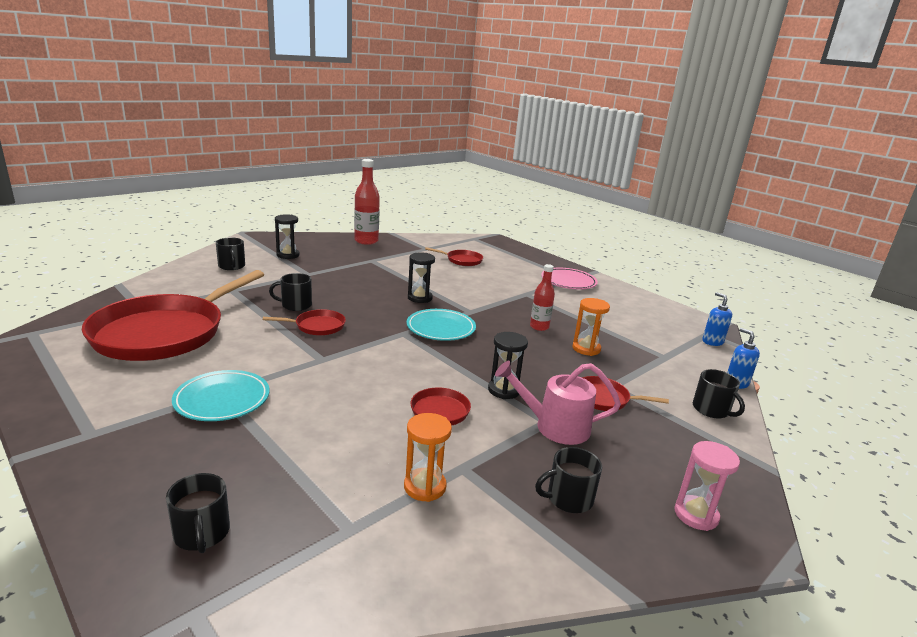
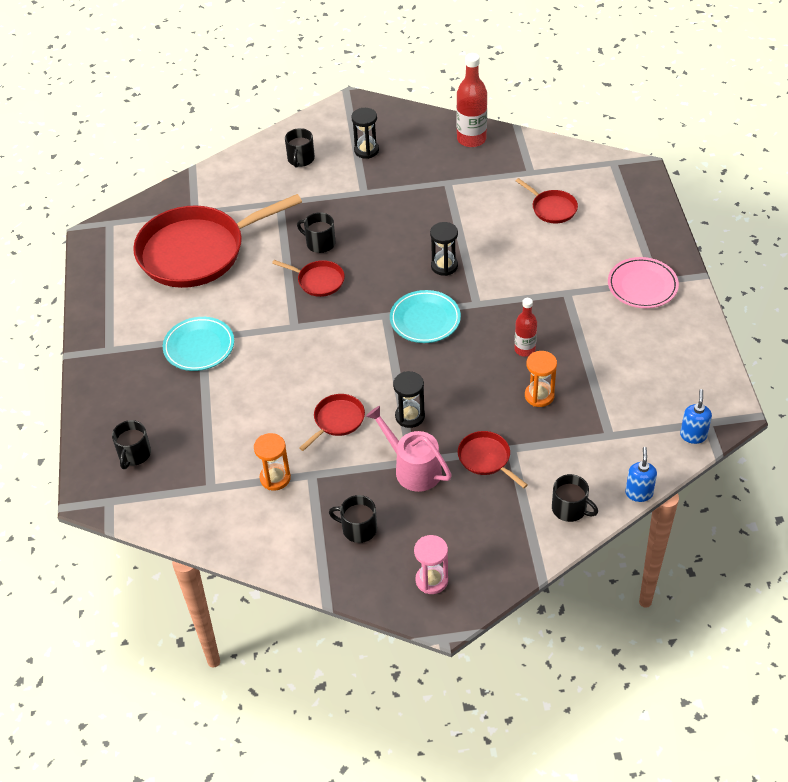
camera: 40 degrees right, 25 degrees up
black mug [693,369,745,419] -> black mug turned 60 degrees counterclockwise [552,474,598,522]

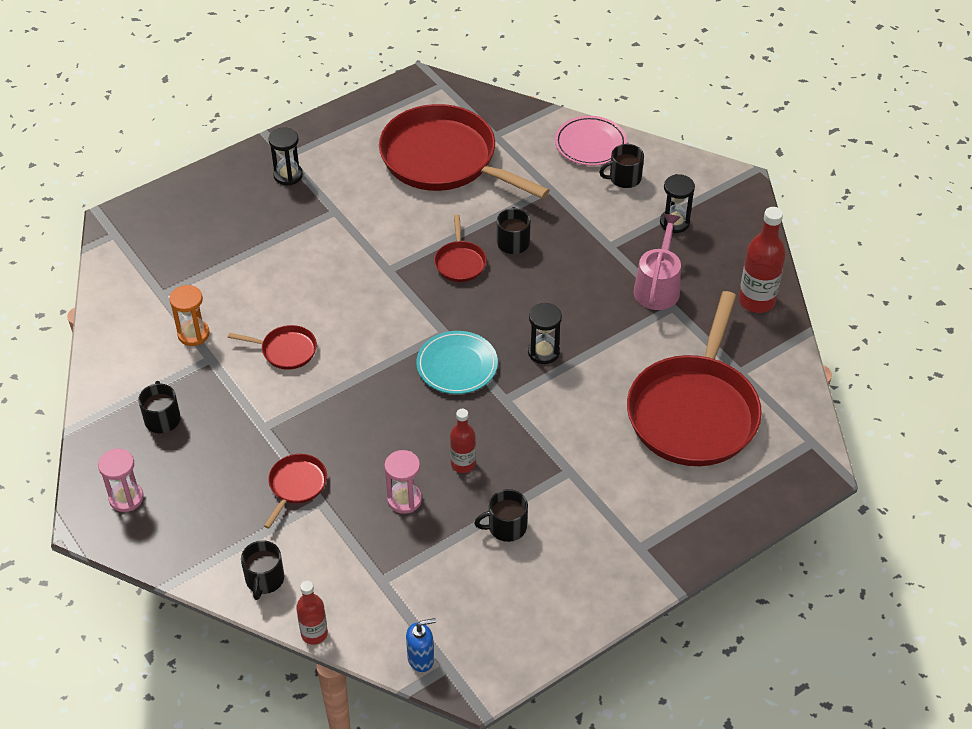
camera: 60 degrees right, 0 degrees up
black mug [112,420,151,469] -> black mug moved to [474,489,528,542]
turquoise plate [163,317,234,371] -> none
pink watering can [366,406,452,492] -> pink watering can moved to [634,214,681,310]
black hourglass [393,371,425,428] -> black hourglass moved to [268,127,303,185]
red pan [516,178,578,223] -> red pan [627,291,762,466], size x2.35
orange hourglass [525,351,557,407] -> pink hourglass [385,450,422,514]
pink plate [608,257,679,308] -> pink plate moved to [555,116,627,166]
blue soap dispenser [625,447,657,502] -> red bottle [296,581,328,645]

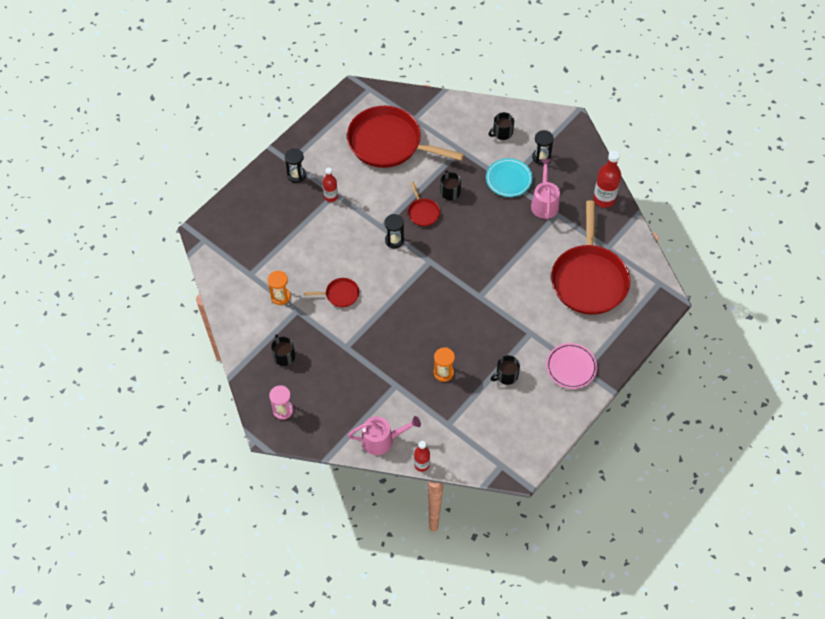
camera: 15 degrees left, 10 degrees up
black mug [241,540,284,600] -> pink watering can [348,416,421,455]
red pan [264,454,327,529] -> none
pink hourglass [385,450,422,514] -> orange hourglass [434,347,455,382]
blue soap dispenser [406,618,436,672] -> none
turquoise plate [416,331,498,394] -> turquoise plate moved to [486,158,533,197]
red bottle [450,409,476,473] -> red bottle moved to [323,167,338,202]
black hourglass [528,303,562,364] -> black hourglass moved to [384,214,404,248]
pink plate [555,116,627,166] -> pink plate moved to [546,343,597,389]

